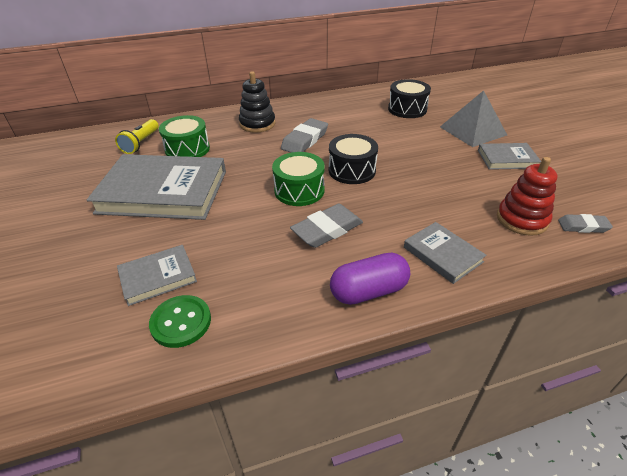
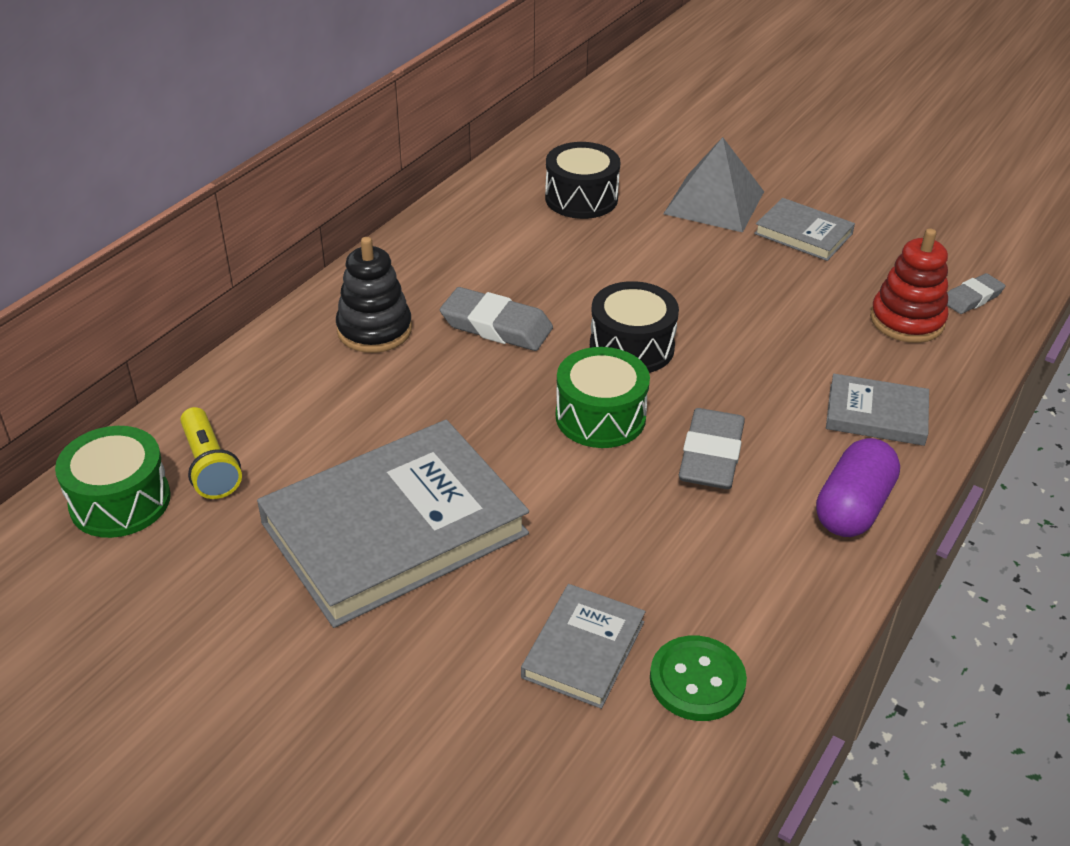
camera: 40 degrees left, 0 degrees up
green drum [159,115,210,157] -> green drum moved to [55,426,171,538]
grey eraser [281,118,328,153] -> grey eraser turned 60 degrees counterclockwise [440,287,553,351]
grey book [478,143,541,170] -> grey book turned 75 degrees clockwise [754,198,855,261]

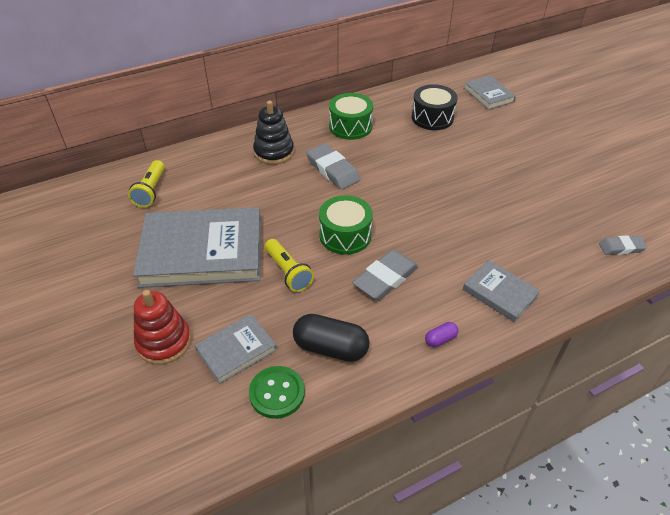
camera: 30 degrees right, 5 degrees up
green drum [55,426,171,538] -> green drum moved to [329,93,373,140]
black drum [590,281,679,373] -> none
grey pyramid [663,137,764,232] -> none
grey book [754,198,855,261] -> grey book moved to [464,75,516,110]
purple capsule [816,438,900,537] -> purple capsule [425,322,458,347], size x0.48
red stacking toy [870,229,948,343] -> red stacking toy moved to [134,290,191,365]
none -> yellow flashlight [265,239,314,292]
none -> black capsule [293,314,370,362]

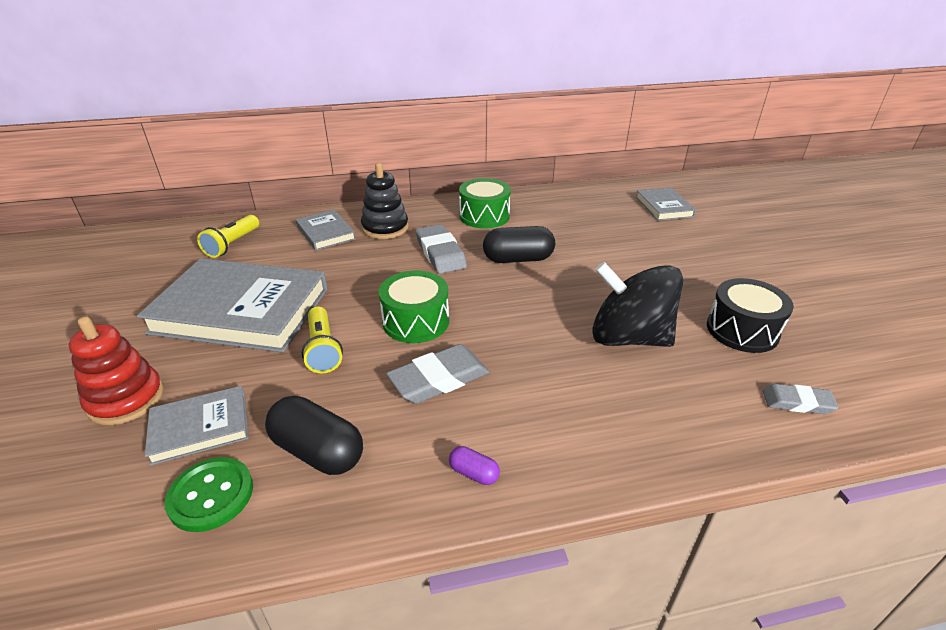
camera: 15 degrees right, 10 degrees down
black drum [412,84,458,130] -> black drum moved to [707,278,794,353]
purple capsule [425,322,458,347] -> purple capsule turned 45 degrees clockwise [449,446,500,485]
grey book [463,260,540,322] -> grey book moved to [296,210,356,251]
none -> black capsule [483,226,555,263]
none -> black spinning top [592,262,683,347]

